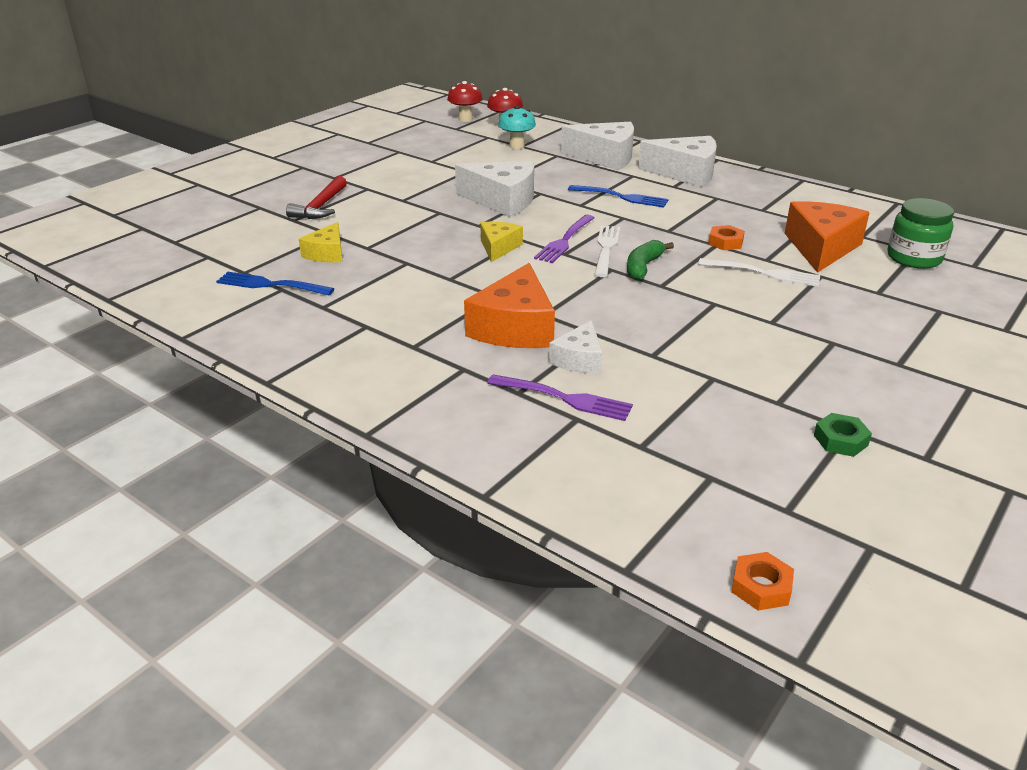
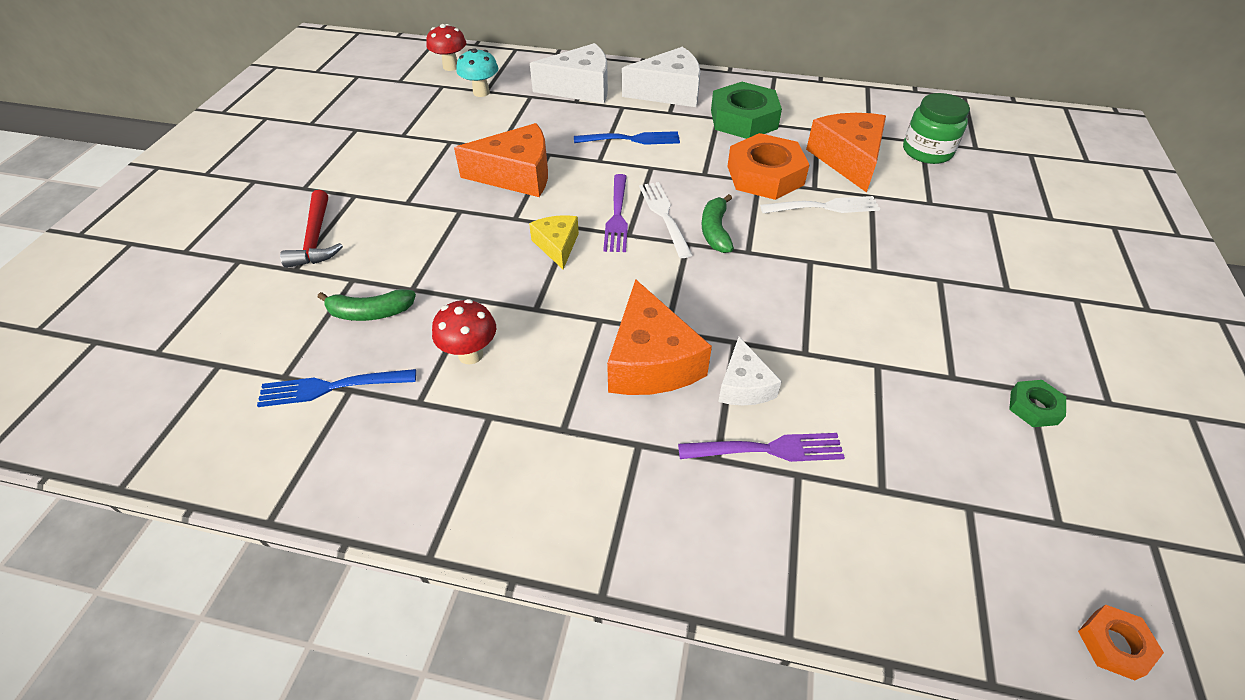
camera: 25 degrees left, 15 degrees up
yellow cheese [299,222,343,262] -> green banana [318,289,416,321]
red mushroom [447,81,483,122] -> red mushroom moved to [432,299,496,365]
white cheese [455,161,534,217] -> orange cheese [454,123,548,197]
orange nut [708,225,745,250] -> orange nut [727,133,810,200], size x2.13
none -> green nut [711,82,782,139]

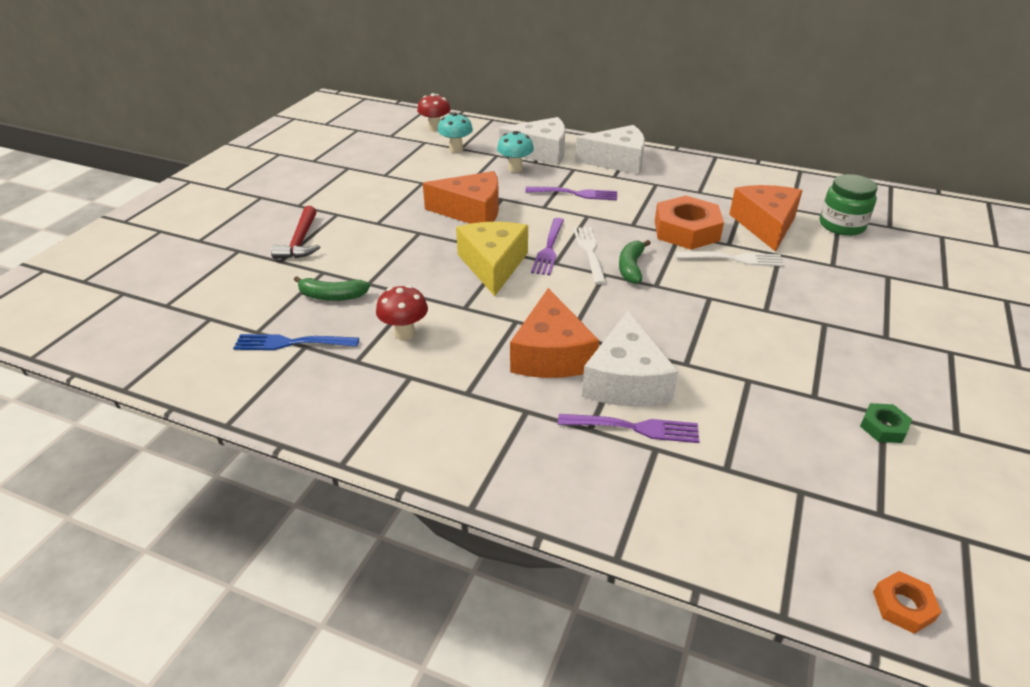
camera: 10 degrees right, 10 degrees down
yellow cheese [529,215,579,269] -> yellow cheese [456,222,528,296], size x1.75
blue fork [574,131,680,145] -> purple fork [525,187,617,200]
green nut [711,82,782,139] -> none
white cheese [718,337,782,405] -> white cheese [582,311,678,407], size x1.75
none -> turquoise mushroom [497,131,534,173]

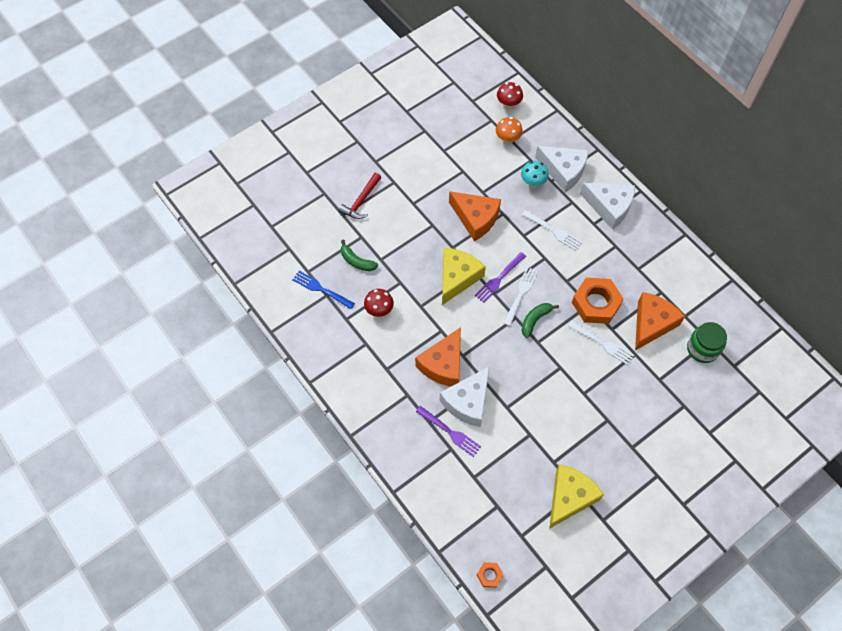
camera: 30 degrees right, 25 degrees up
turquoise mushroom [438,113,473,153] -> orange mushroom [496,117,523,145]
purple fork [525,187,617,200] -> white fork [522,210,583,251]
green nut [860,403,912,443] -> yellow cheese [549,464,604,529]

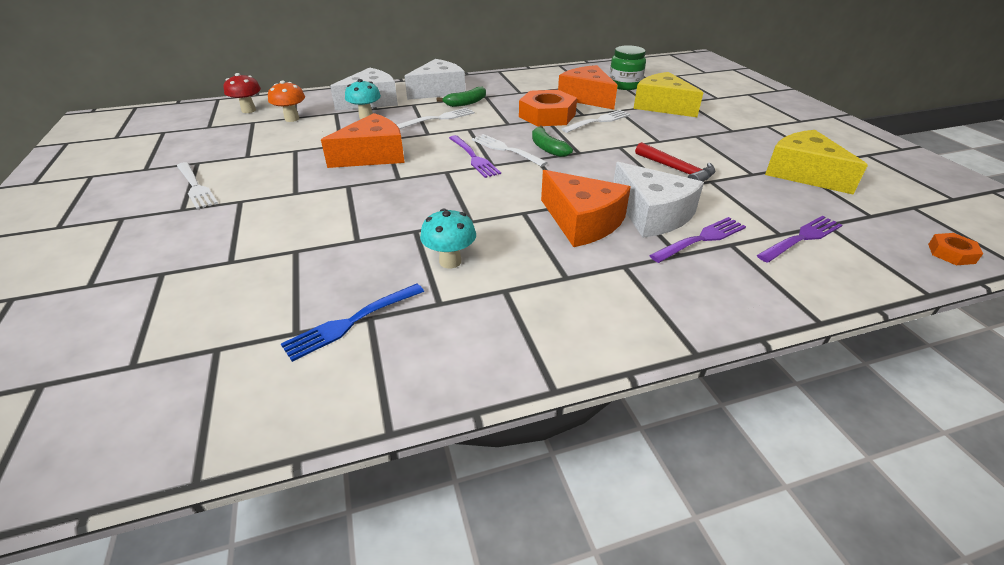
camera: 70 degrees left, 25 degrees down
red hammer [339,173,381,219] -> red hammer moved to [635,142,715,182]
green banana [341,240,378,271] -> green banana moved to [437,86,486,107]
red mushroom [364,289,394,317] -> turquoise mushroom [420,208,476,269]
yellow cheese [442,248,486,305] -> yellow cheese moved to [633,72,704,117]
none -> white fork [177,162,218,209]
none -> purple fork [757,216,842,263]

